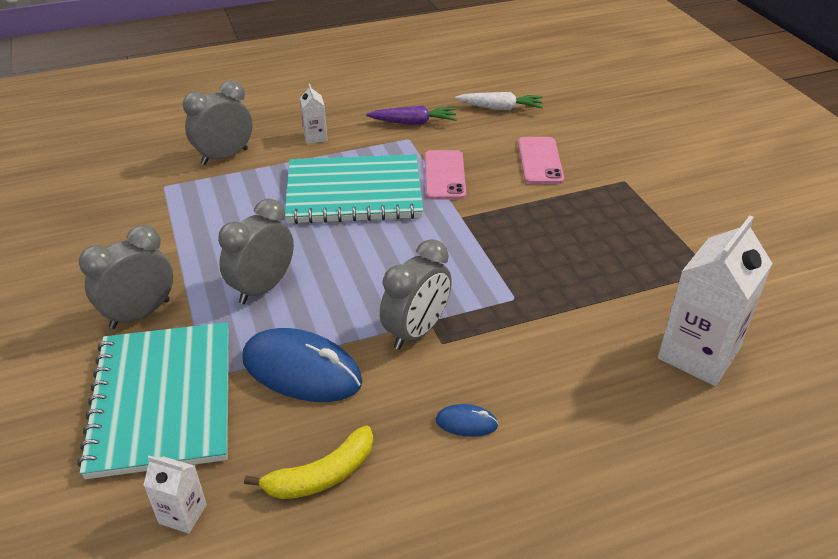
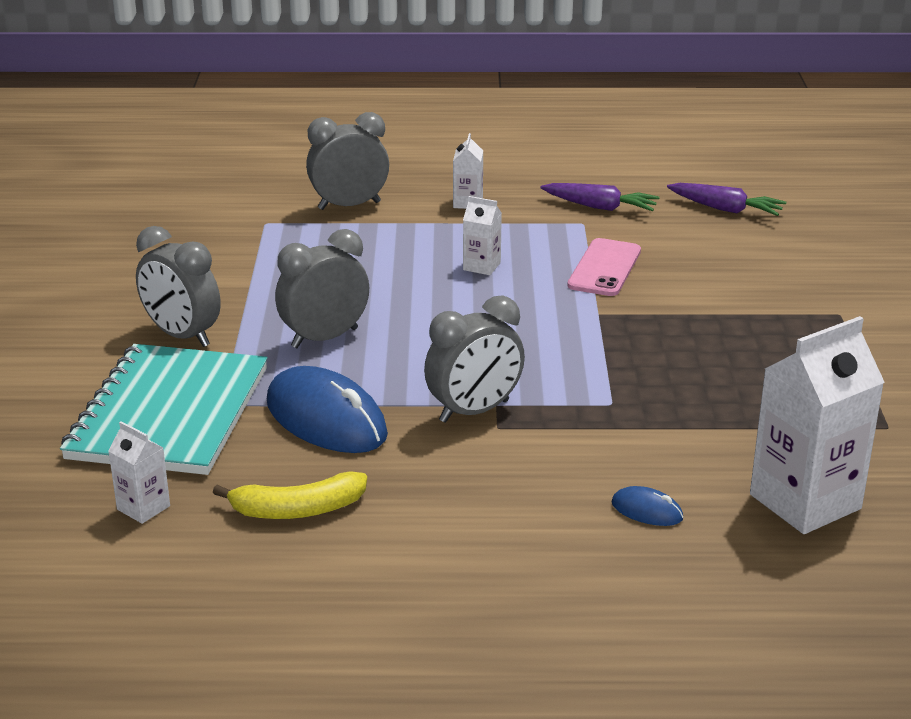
camera: 20 degrees right, 10 degrees down
grey clock [79,225,173,329] -> grey clock turned 120 degrees counterclockwise [136,226,221,347]
turquoise notebook [285,154,423,224] -> white carton [463,196,502,275]
blue mouse [436,404,499,437] -> blue mouse moved to [611,486,683,526]
white carrot [455,92,543,110] -> purple carrot [667,183,786,216]
pink phone [518,137,564,184] -> none

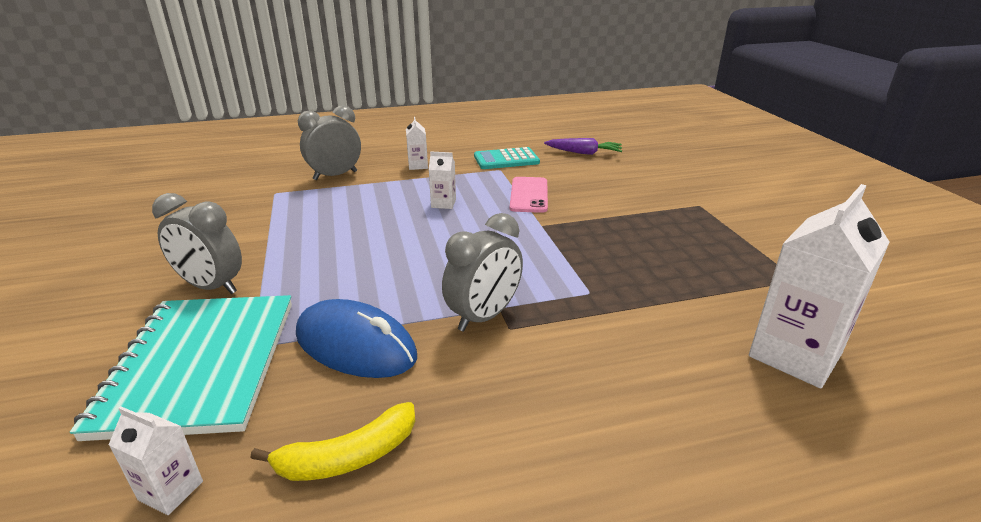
camera: 15 degrees left, 0 degrees up
grey clock [275,229,369,348] -> none
purple carrot [540,183,660,211] -> turquoise calculator [474,147,540,169]
blue mouse [611,486,683,526] -> none

